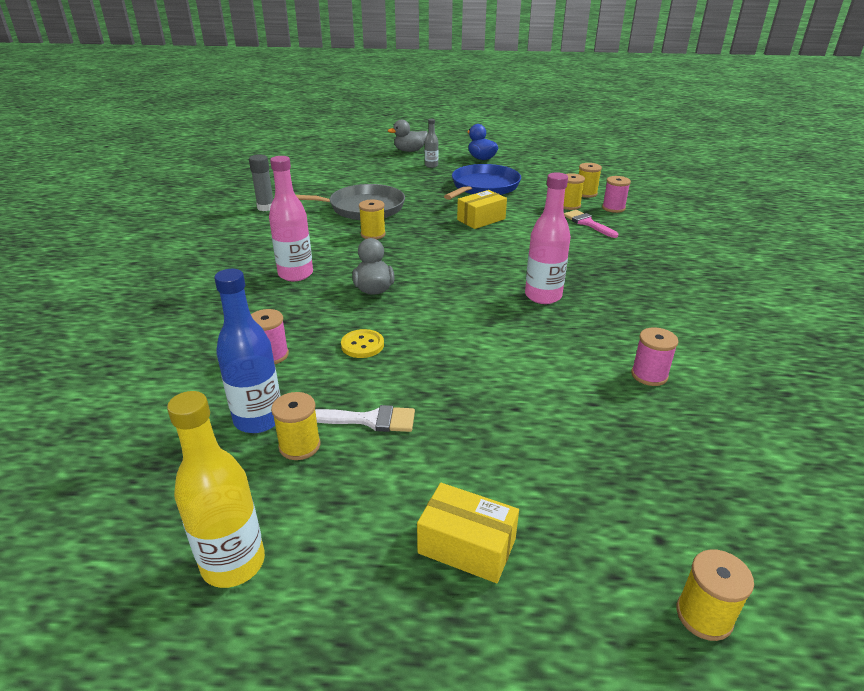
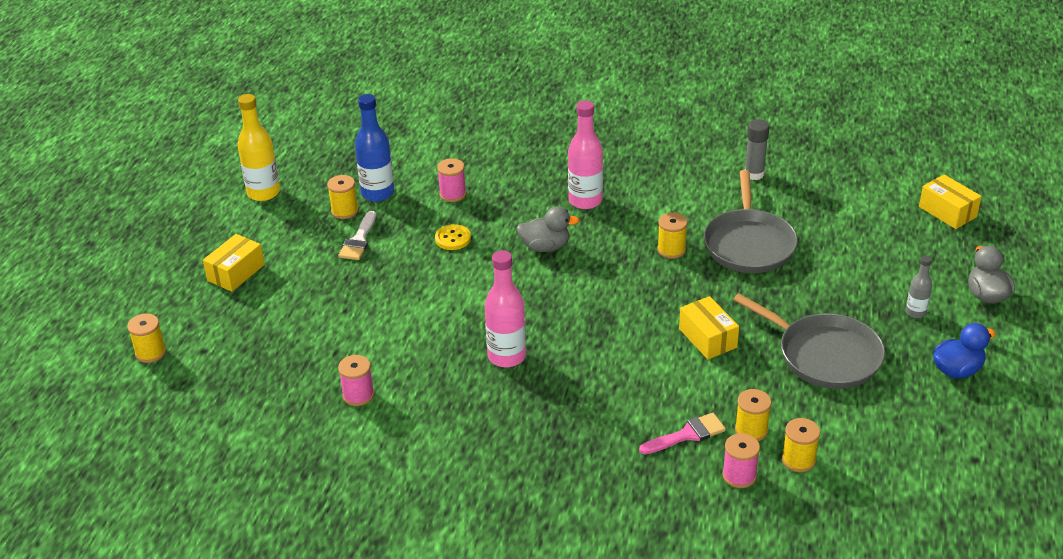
camera: 100 degrees right, 5 degrees up
blue pan [444,164,521,200] -> grey pan [733,293,885,389]
none -> yellow box [919,174,982,229]

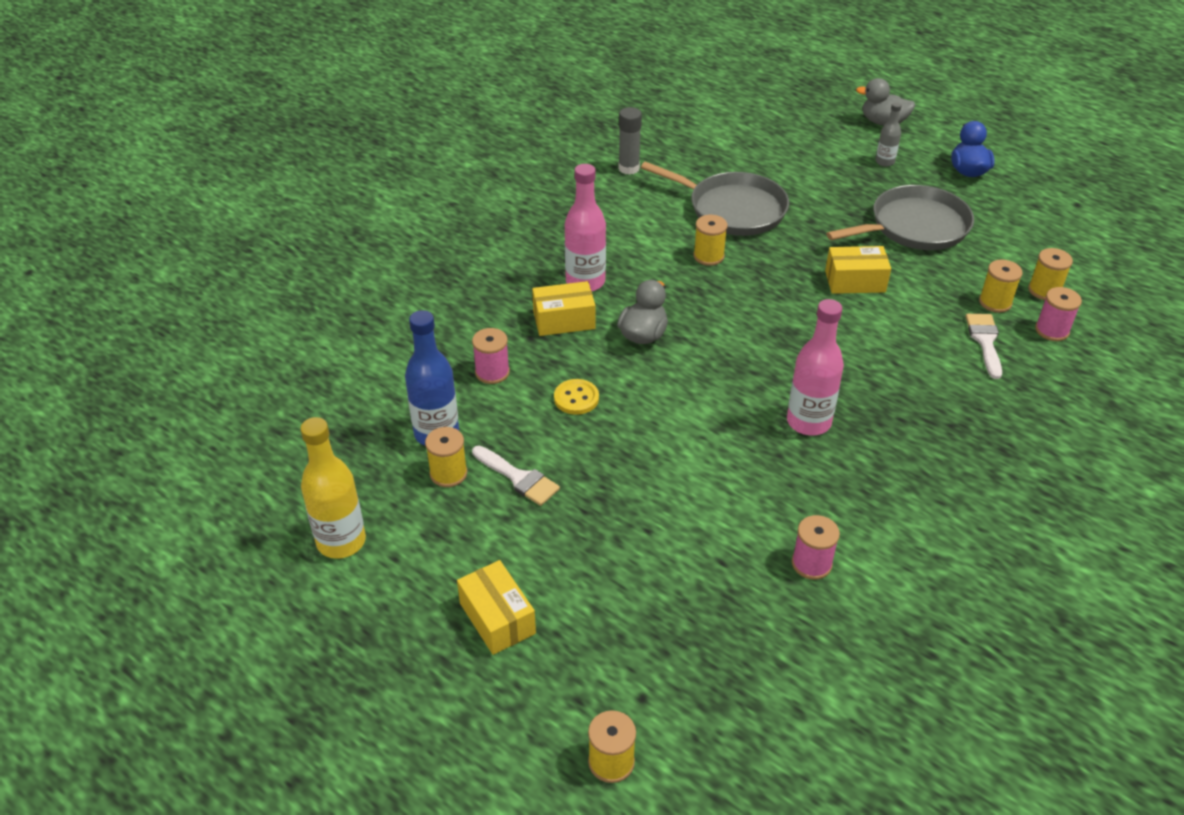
camera: 65 degrees left, 5 degrees up
pink brush [639,413,726,454] -> white brush [966,314,1002,379]
yellow box [919,174,982,229] -> yellow box moved to [532,281,596,336]

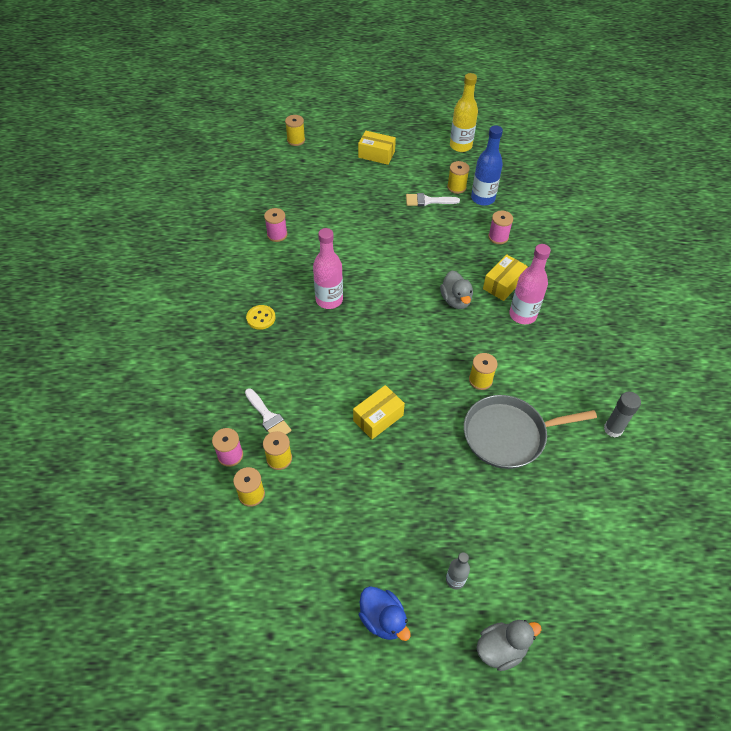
camera: 140 degrees right, 10 degrees up
yellow button [554,379,599,415] -> yellow button moved to [246,305,275,330]
grey pan [826,185,974,250] -> none

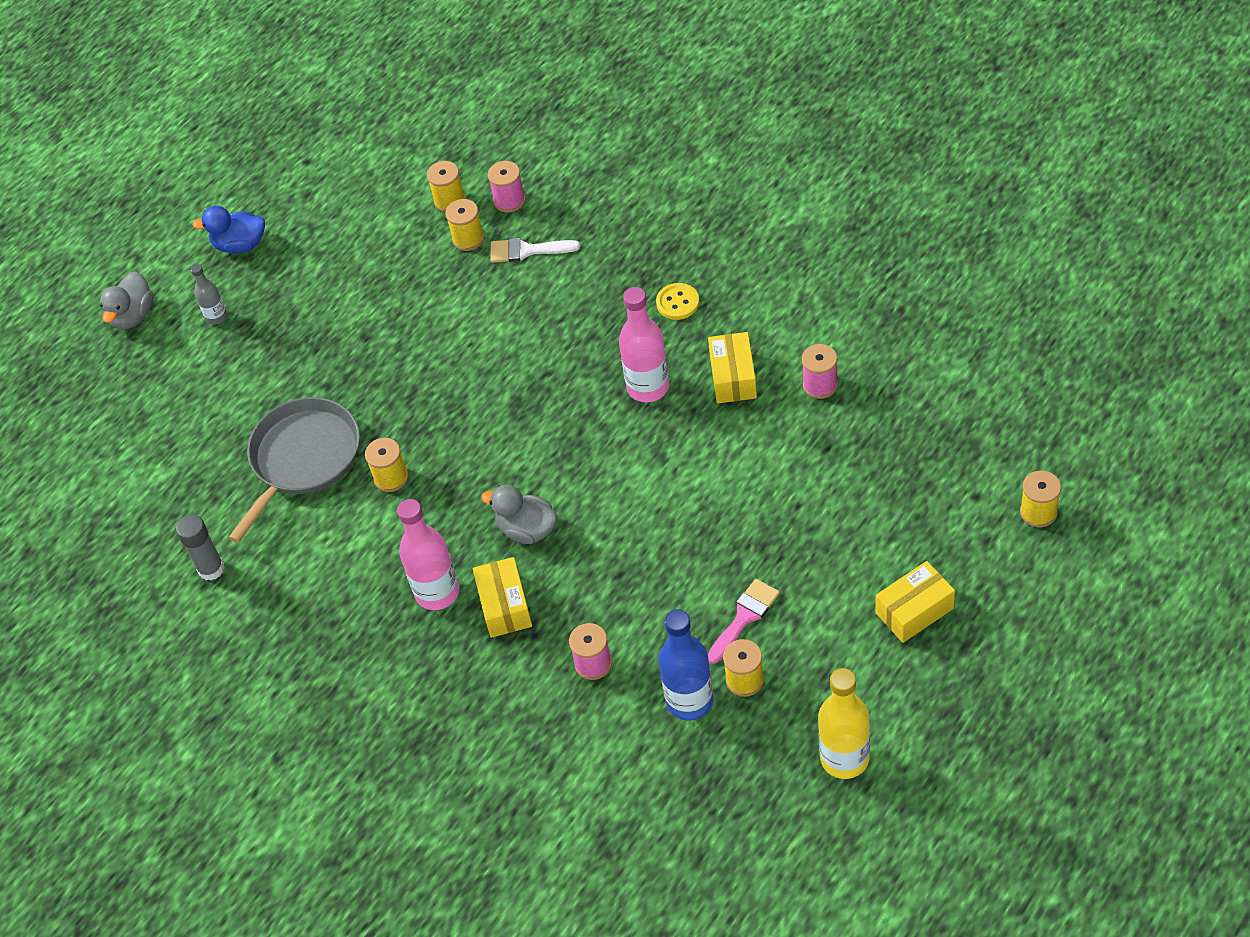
camera: 135 degrees right, 0 degrees up
yellow box [353,385,405,439] -> yellow box moved to [708,332,757,403]
white brush [406,193,460,206] -> pink brush [708,579,780,664]

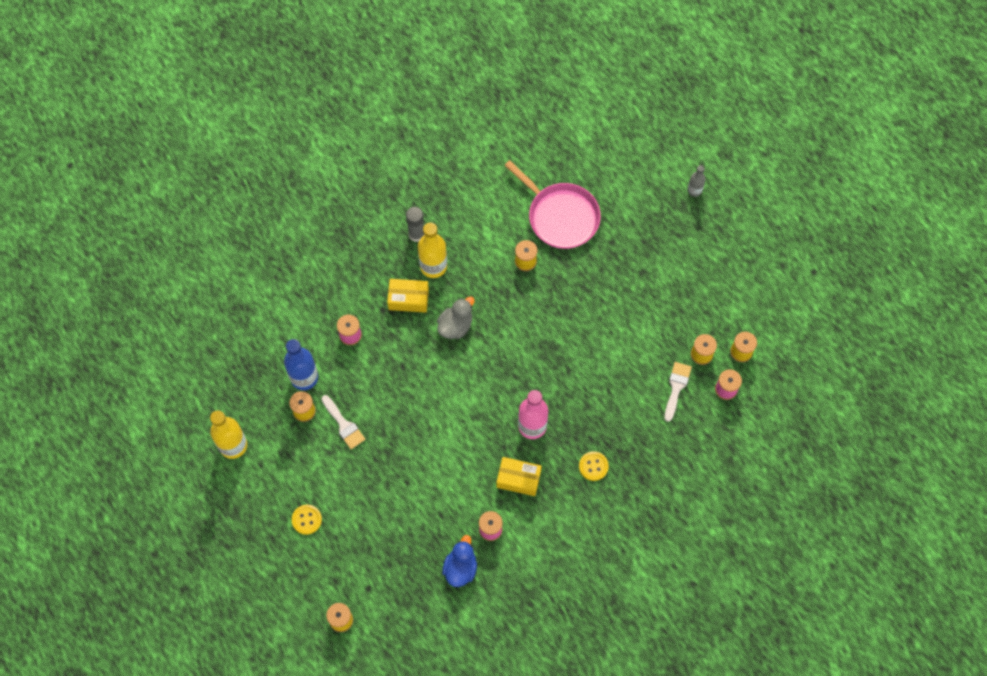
camera: 100 degrees right, 15 degrees up
grey duck [100,271,154,329] -> none
grey glue stick [176,515,225,581] -> grey glue stick moved to [406,207,424,242]
blue duck [192,206,265,253] -> blue duck moved to [442,535,477,587]
grey pan [228,397,360,543] -> pink pan [504,160,601,249]
pink bottle [397,499,459,610] -> yellow bottle [418,222,447,278]
pink brush [708,579,780,664] -> white brush [322,395,365,449]
yellow box [875,561,955,643] -> yellow button [292,505,322,535]

